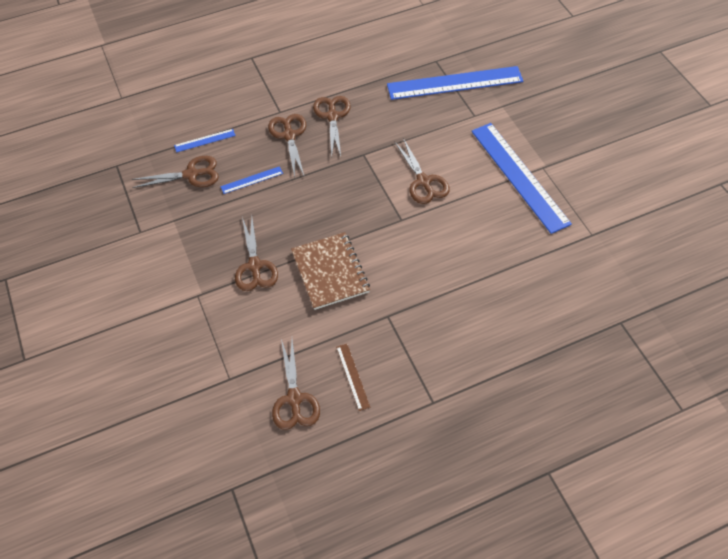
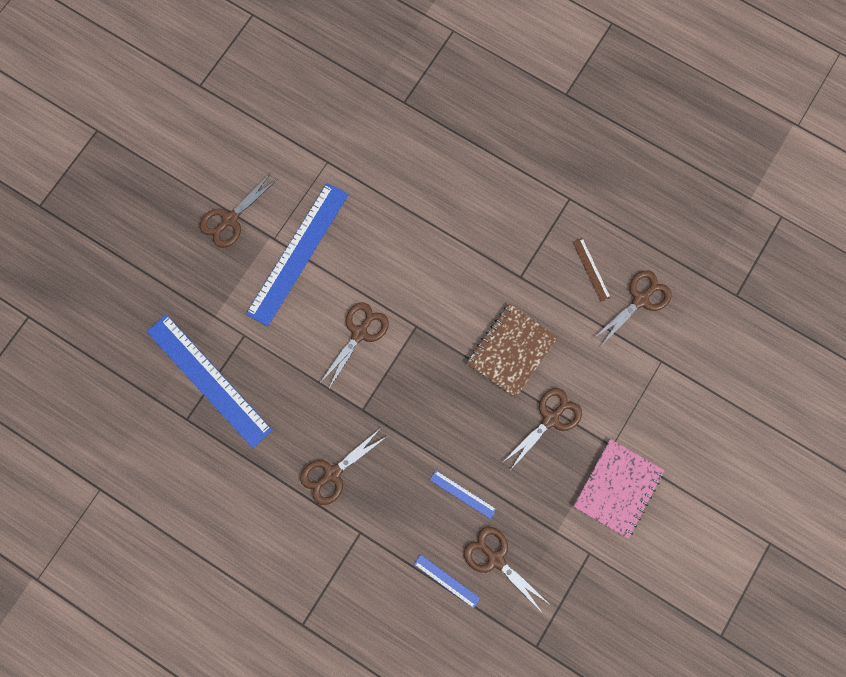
camera: 125 degrees left, 20 degrees up
brown scissors [268,114,306,177] -> brown scissors moved to [200,173,278,248]
brown ruler [336,344,370,411] -> brown ruler turned 60 degrees counterclockwise [573,238,611,302]
none -> pink notebook [573,439,664,539]

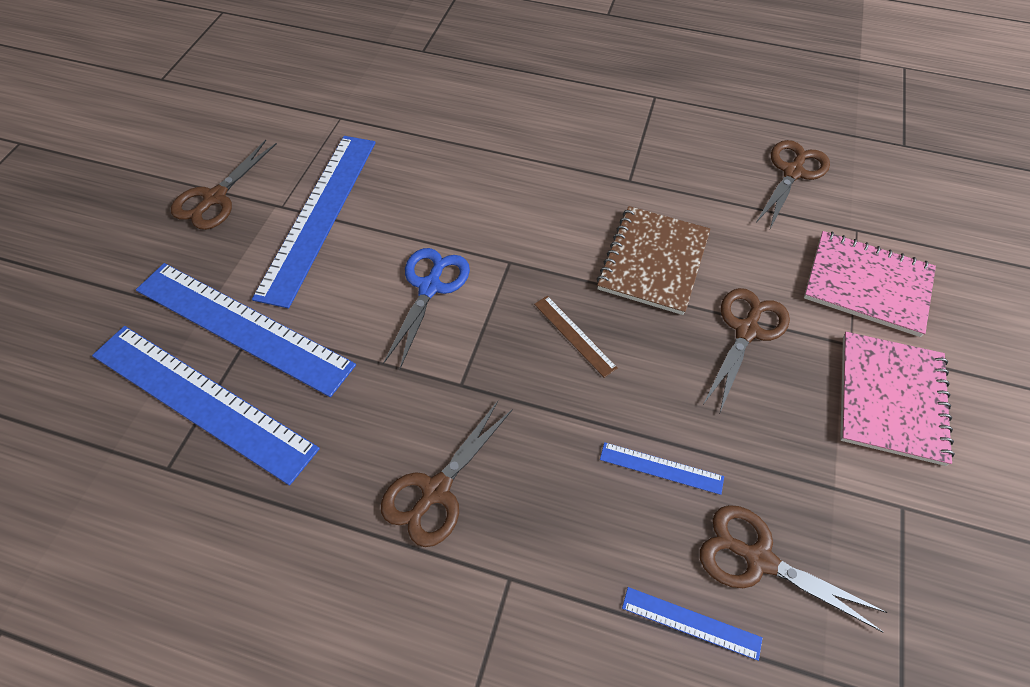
camera: 15 degrees left, 20 degrees down
brown scissors [319,302,389,390] -> blue scissors [383,248,470,369]
brown ruler [573,238,611,302] -> brown ruler moved to [534,296,618,378]
none -> blue ruler [136,263,356,397]
none -> pink notebook [804,231,936,337]

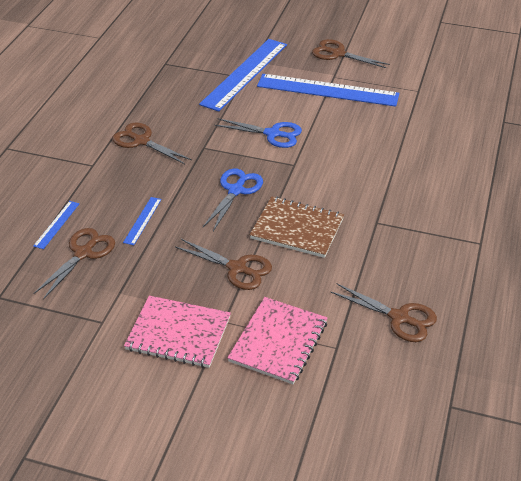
camera: 90 degrees right, 15 degrees down
blue ruler [92,326,320,486] -> none
brown ruler [534,296,618,378] -> blue scissors [203,169,263,231]

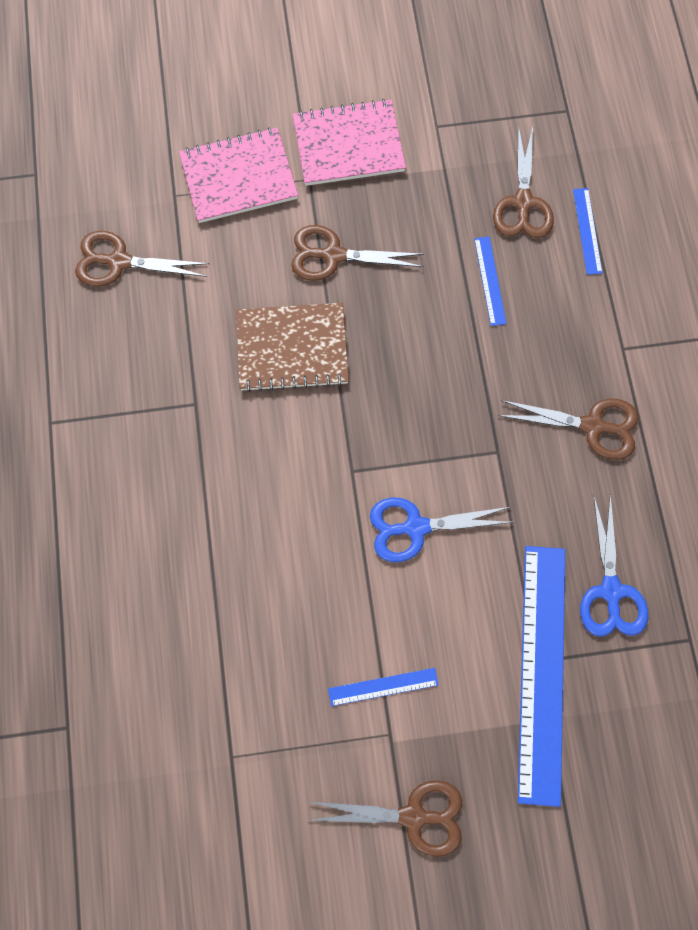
camera: 155 degrees right, 30 degrees up
blue scissors [203,169,263,231] -> blue scissors moved to [580,494,648,637]
pink notebook [227,297,327,384] -> pink notebook turned 75 degrees clockwise [179,127,298,223]
blue ruler [257,74,399,107] -> blue ruler [328,668,439,706], size x0.43

